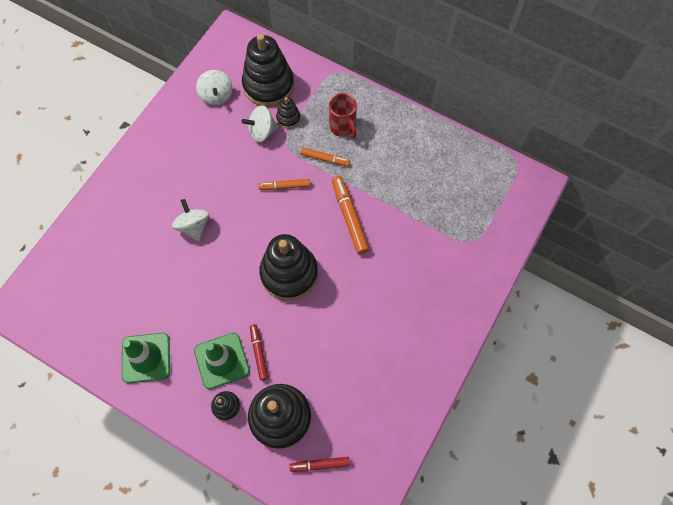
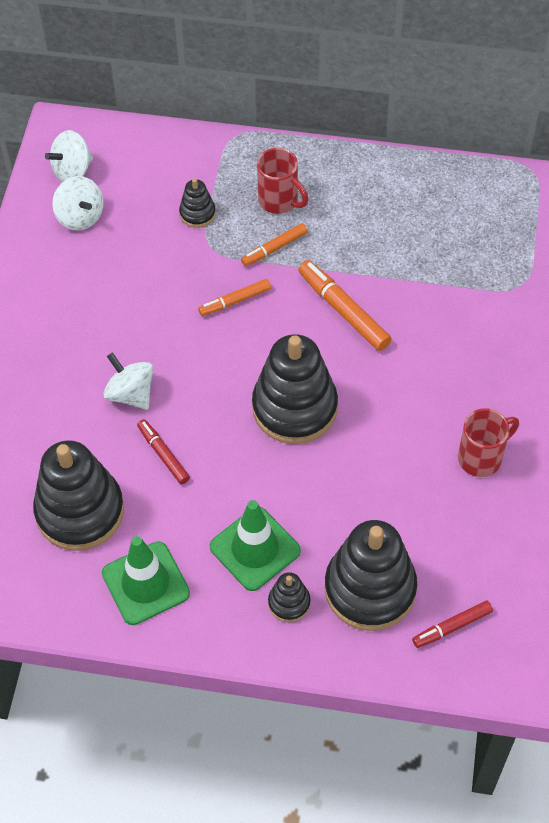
camera: 20 degrees left, 10 degrees down
black stacking toy [242,34,294,107] -> black stacking toy moved to [33,440,124,551]
white spinning top [242,105,278,142] -> white spinning top moved to [45,130,93,182]
red marker [250,324,268,381] -> red marker moved to [137,419,190,484]
orange marker [301,147,350,166] -> orange marker turned 150 degrees clockwise [241,223,308,266]
none -> red mug [458,408,519,477]

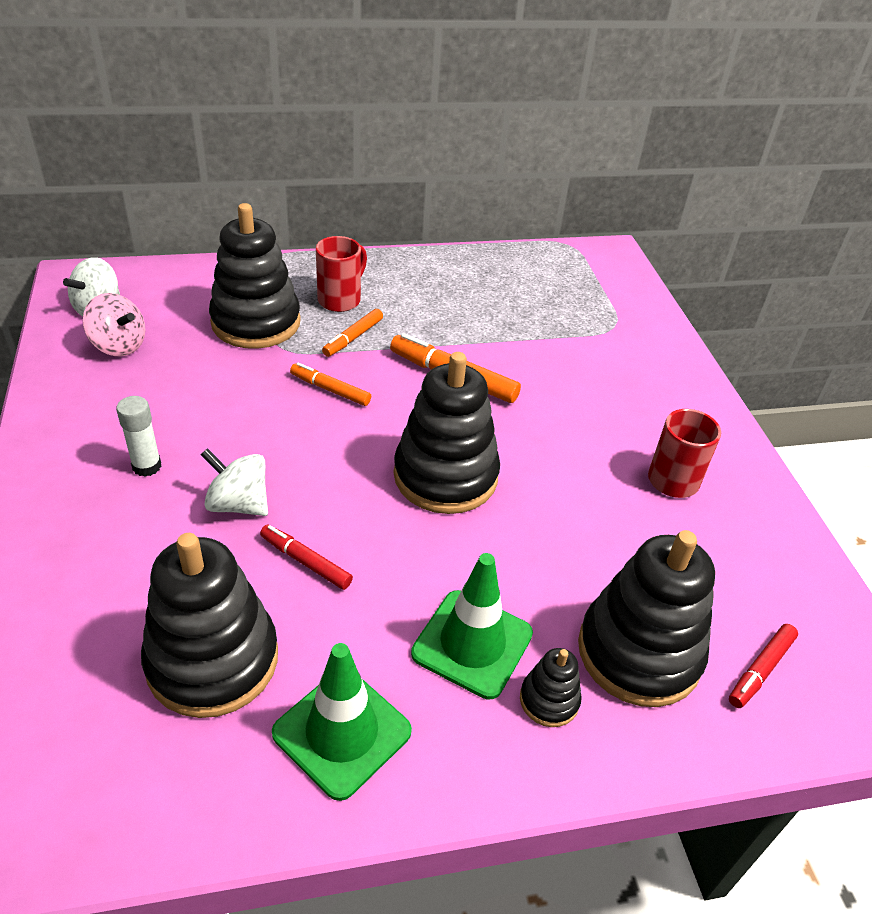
camera: 25 degrees left, 15 degrees down
white spinning top [52,176,104,230] -> pink spinning top [83,293,145,356]
black stacking toy [179,178,216,228] -> black stacking toy [209,203,301,349], size x2.17
orange marker [198,279,271,316] -> orange marker turned 75 degrees clockwise [290,363,371,406]
red mug [257,148,308,214] -> red mug turned 75 degrees counterclockwise [316,236,367,312]
none -> white glue stick [116,396,162,477]

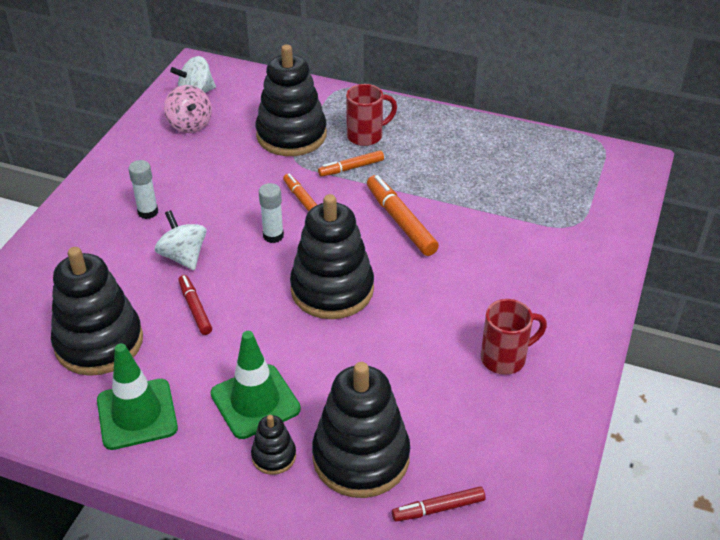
camera: 35 degrees right, 0 degrees up
none -> white glue stick [259,183,284,243]

